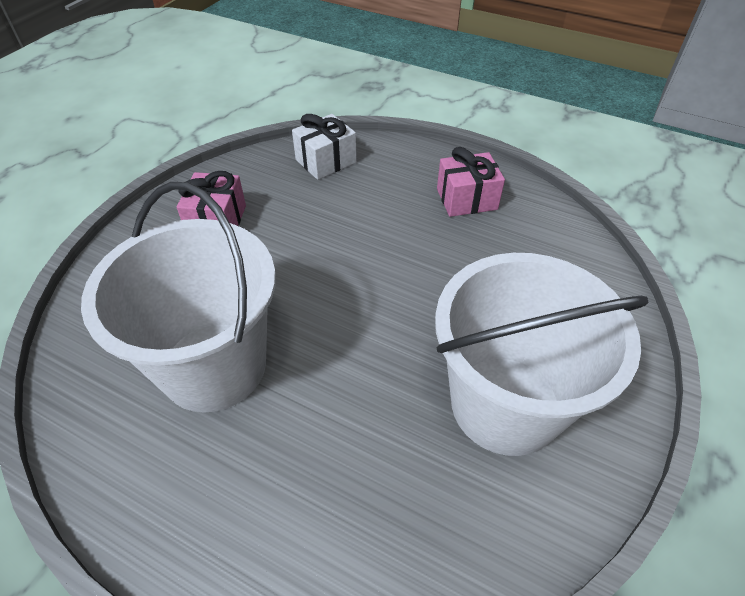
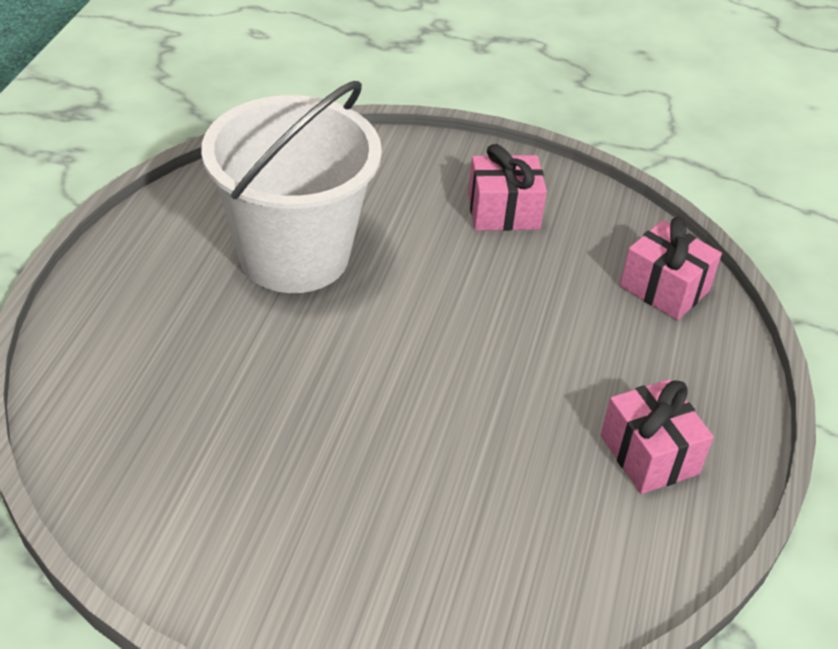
camera: 75 degrees right, 5 degrees down
white gift [292,114,357,180] -> pink gift [620,217,722,320]
white bucket [435,253,649,456] -> none

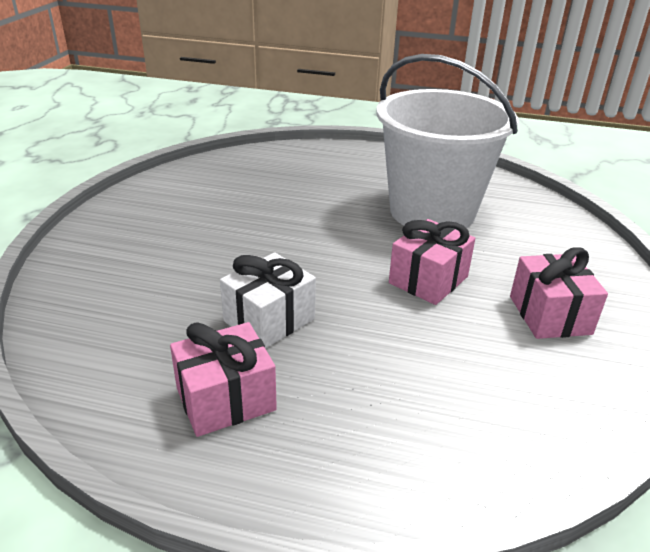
camera: 90 degrees right, 10 degrees down
pink gift [620,217,722,320] -> pink gift moved to [389,219,475,305]
none -> white gift [220,252,316,349]

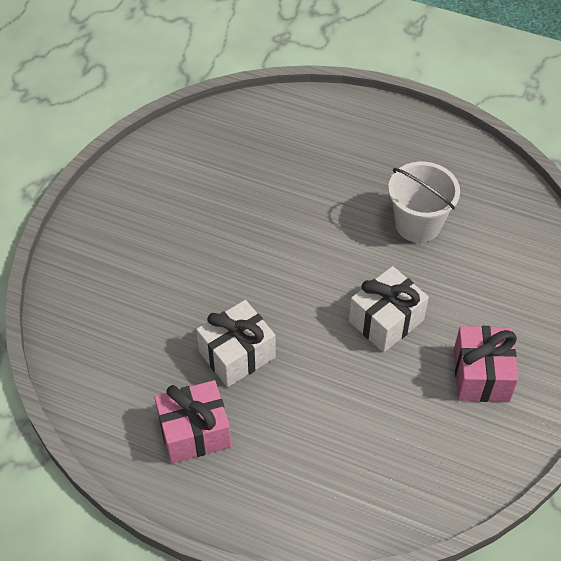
camera: 10 degrees right, 20 degrees up
white bucket [376,54,518,230] -> white bucket [388,162,460,243], size x0.54
pink gift [389,219,475,305] -> white gift [349,266,429,353]

